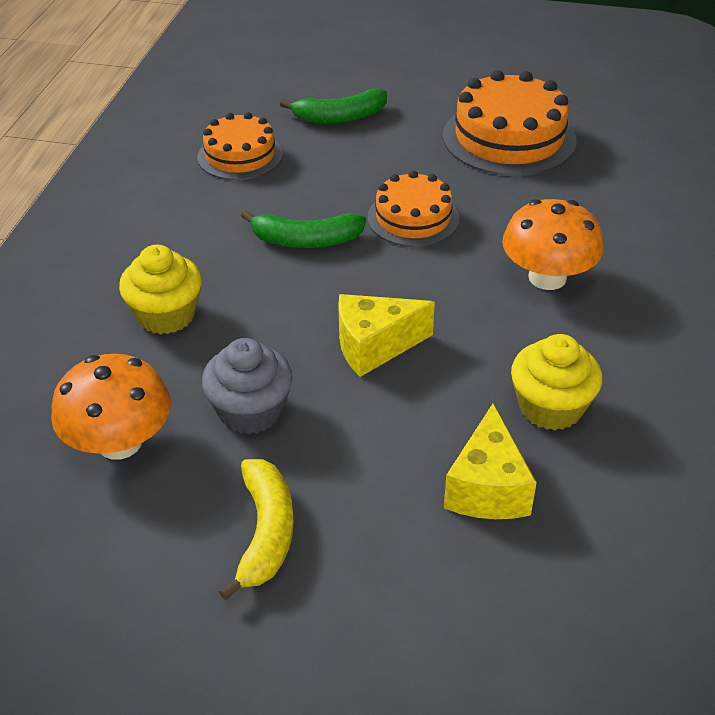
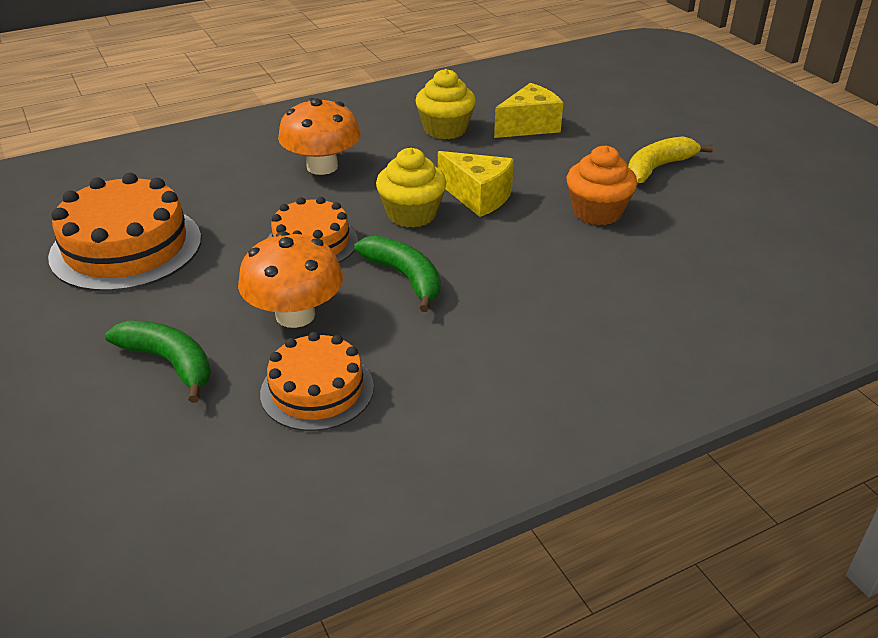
camera: 130 degrees left, 5 degrees down
orange mushroom [51,354,171,460] -> orange mushroom moved to [238,231,343,328]
yellow cupcake [119,245,202,335] -> yellow cupcake moved to [376,148,447,228]
grey cupcake [202,338,293,434] -> orange cupcake [567,146,637,225]

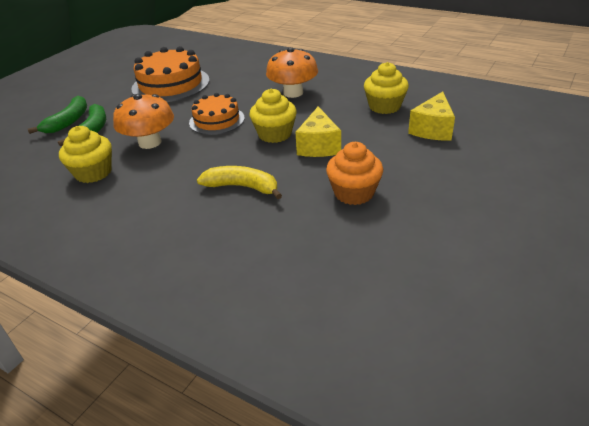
camera: 60 degrees right, 0 degrees up
orange cake [260,332,374,431] -> yellow cupcake [59,126,112,183]
green banana [354,235,440,312] -> green banana moved to [28,96,87,134]
yellow cheese [494,83,563,138] -> yellow cheese turned 90 degrees clockwise [408,91,455,140]
yellow banana [628,136,713,183] -> yellow banana moved to [197,166,282,199]

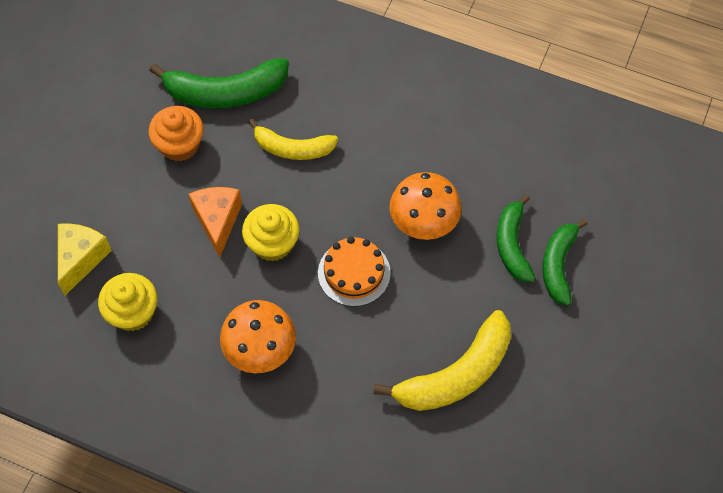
camera: 170 degrees right, 25 degrees up
yellow cupcake [59,126,112,183] -> none
orange cake [131,46,209,102] -> yellow banana [374,310,511,411]
yellow cheese [295,106,341,157] -> orange cheese [189,187,242,258]
none -> green banana [149,58,289,108]

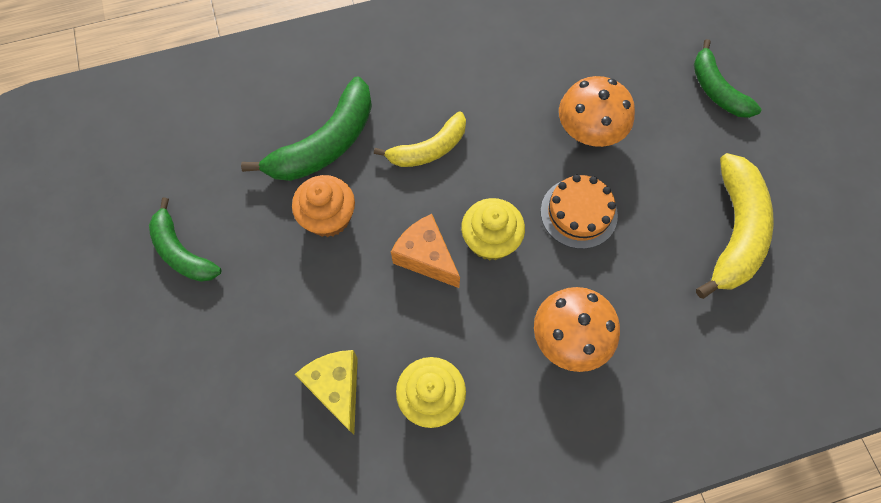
camera: 40 degrees left, 5 degrees up
green banana [497,194,535,282] -> green banana moved to [149,198,221,282]

